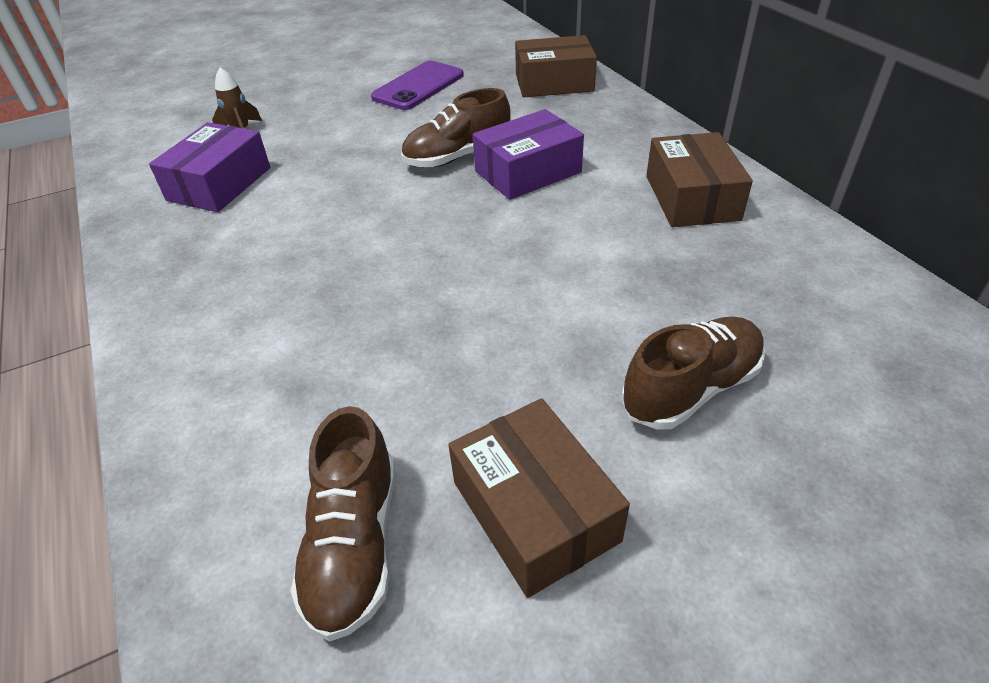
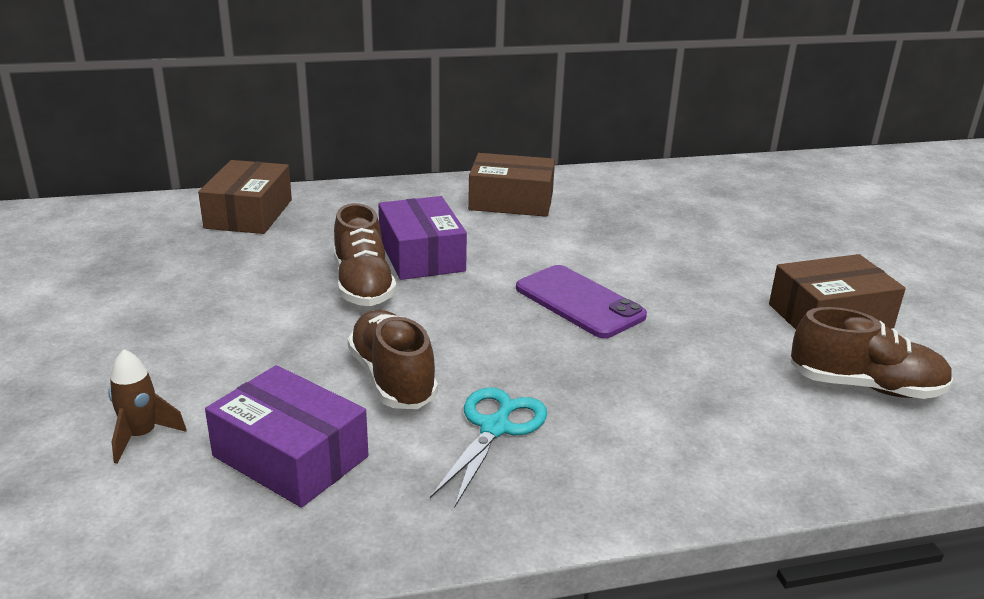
camera: 80 degrees left, 15 degrees down
purple phone [371,61,464,110] -> purple phone moved to [516,265,647,338]
brown shoe [621,316,765,430] -> brown shoe moved to [348,310,438,409]
none -> turquoise scissors [430,387,547,508]

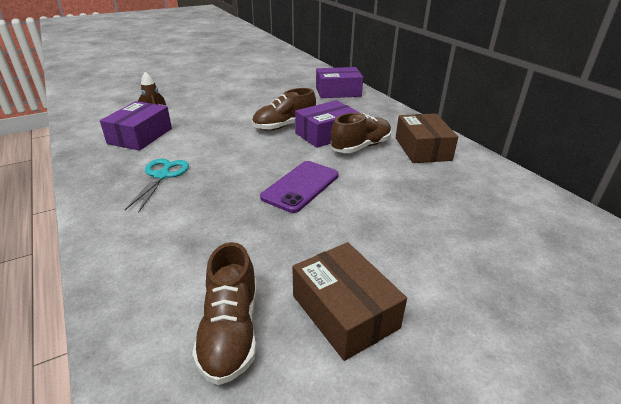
camera: 75 degrees right, 5 degrees up
brown box [198,160,292,234] -> purple box [316,67,363,98]
brown shoe [348,310,438,409] -> brown shoe moved to [331,113,391,153]
turquoise scissors [430,387,547,508] -> turquoise scissors turned 90 degrees counterclockwise [125,159,189,213]

